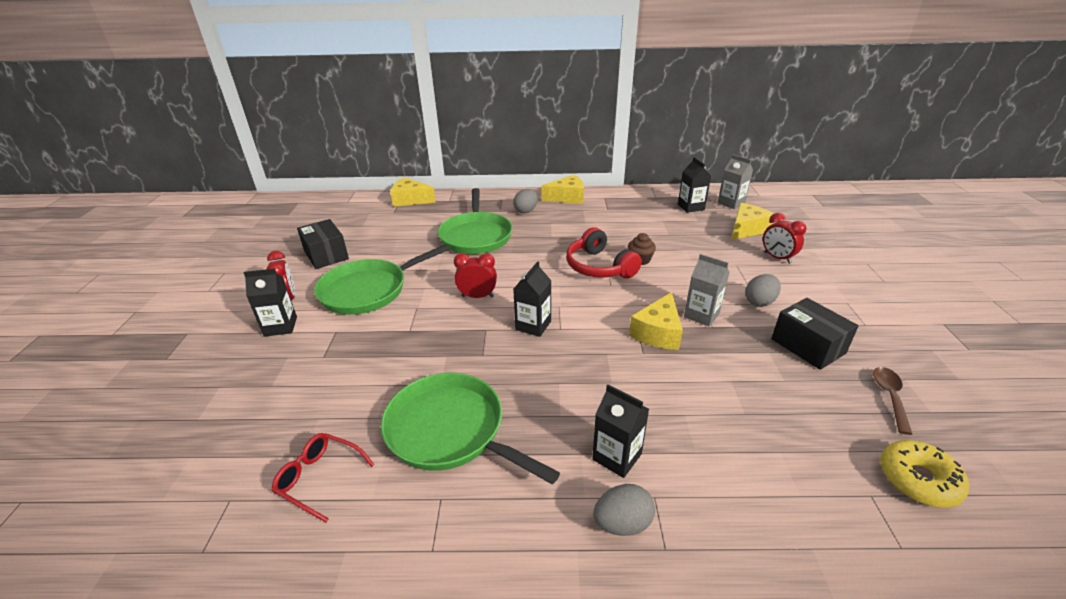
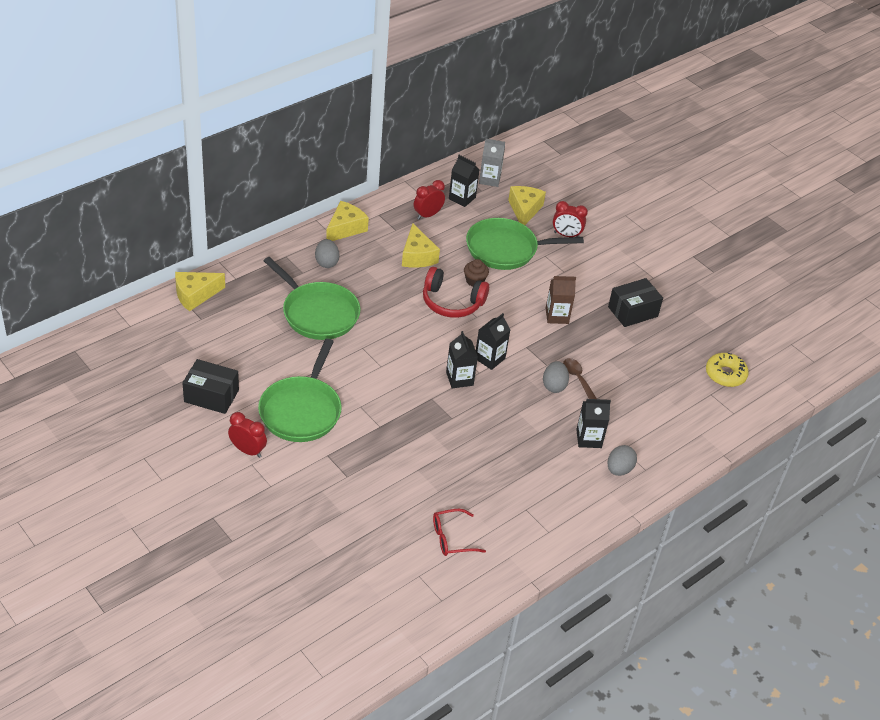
camera: 45 degrees left, 10 degrees up
black carton [244,269,297,337] -> black carton moved to [476,313,510,370]
green pan [381,373,560,485] -> green pan moved to [466,218,584,270]
red clock [454,253,497,298] -> red clock moved to [414,180,445,219]
yellow cheese [629,292,683,350] -> yellow cheese moved to [402,223,440,268]
grey carton [684,254,730,327] -> brown carton [545,276,576,324]
grey egg [745,274,781,307] -> grey egg moved to [543,361,569,393]
black box [771,298,859,370] -> black box turned 45 degrees counterclockwise [608,278,663,327]
brown spoon [873,367,912,435] -> brown spoon moved to [563,358,597,399]

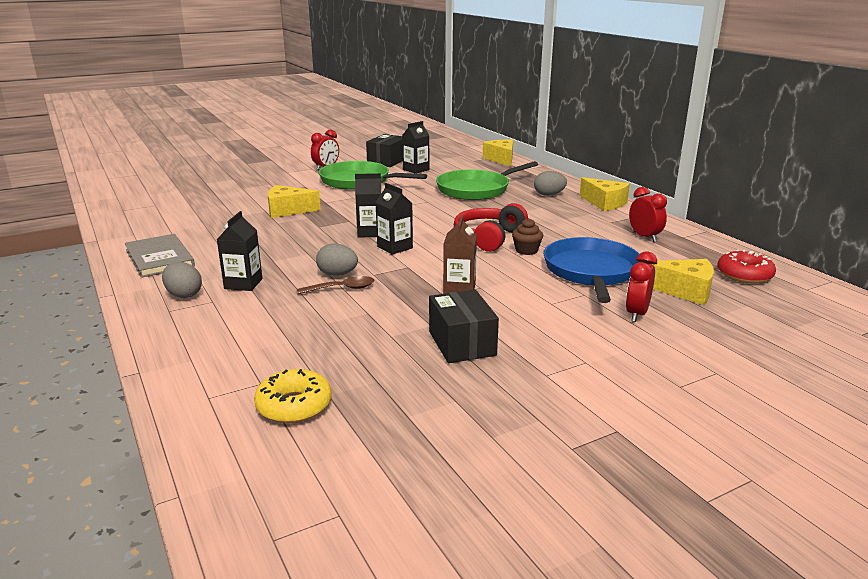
camera: 105 degrees right, 20 degrees down
yellow cheese [402,223,440,268] -> yellow cheese moved to [268,185,321,218]
red glasses [433,509,486,556] -> none
black carton [449,155,480,207] -> black carton moved to [402,121,430,174]
green pan [466,218,584,270] -> blue pan [543,237,639,303]
grey carton [479,139,505,187] -> red donut [717,250,776,284]
none -> grey book [125,234,195,278]

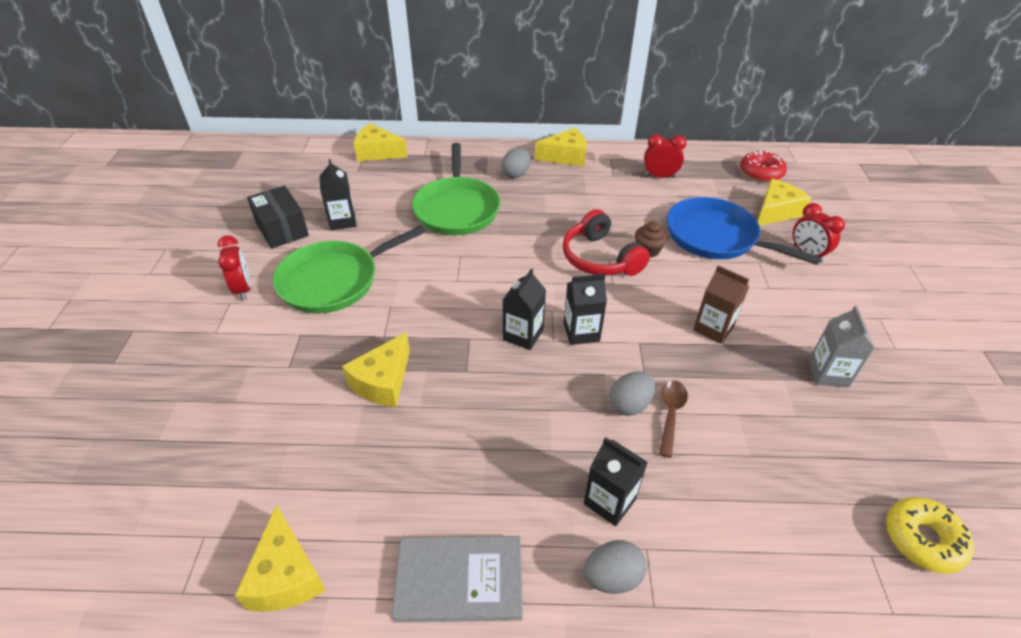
camera: 60 degrees left, 20 degrees up
black box [429,290,499,363] -> grey carton [808,305,874,388]
none -> yellow cheese [235,504,326,612]

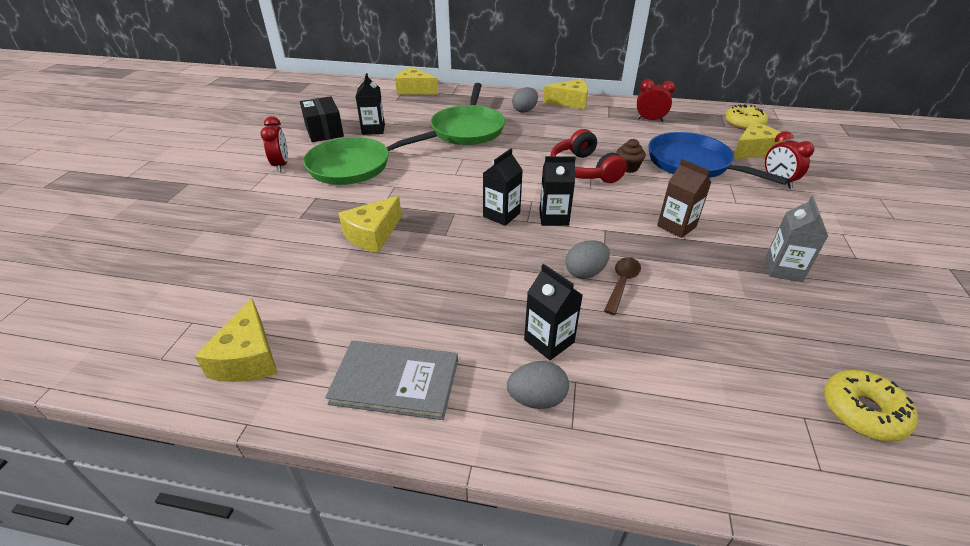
camera: 10 degrees right, 5 degrees down
red donut [740,150,787,182] -> yellow donut [725,104,768,130]

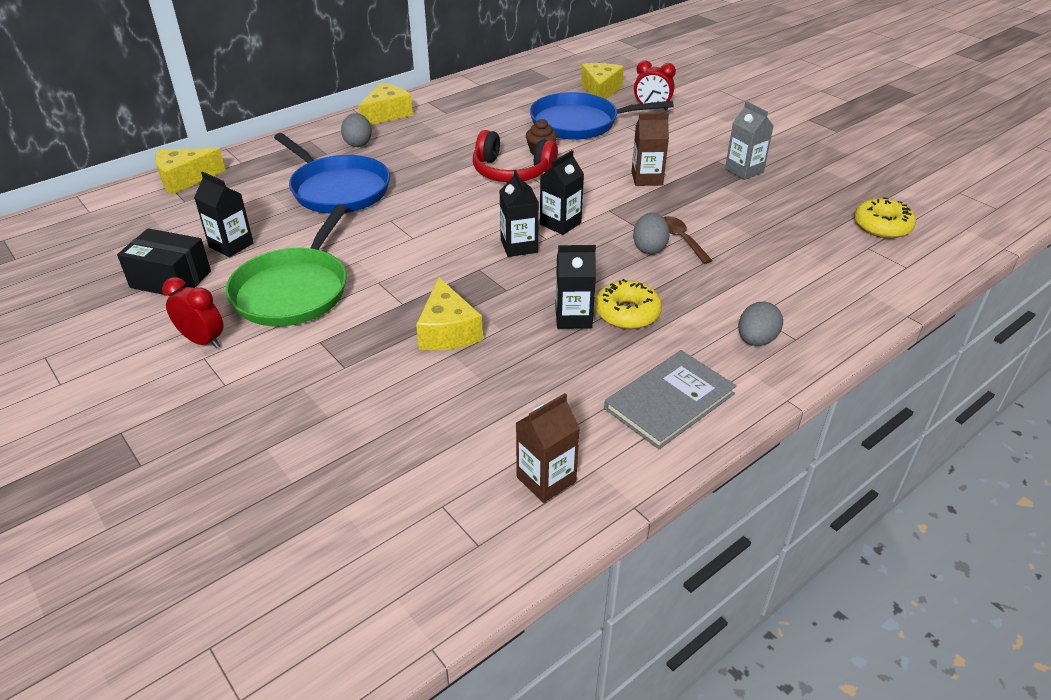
camera: 50 degrees left, 0 degrees up
yellow cheese [195,298,277,382] -> brown carton [516,393,580,503]
green pan [431,83,505,145] -> blue pan [274,133,390,213]
black carton [524,264,583,360] -> black carton moved to [555,245,596,329]
red clock [637,79,675,122] -> none
yellow donut [725,104,768,130] -> yellow donut moved to [595,279,662,329]

